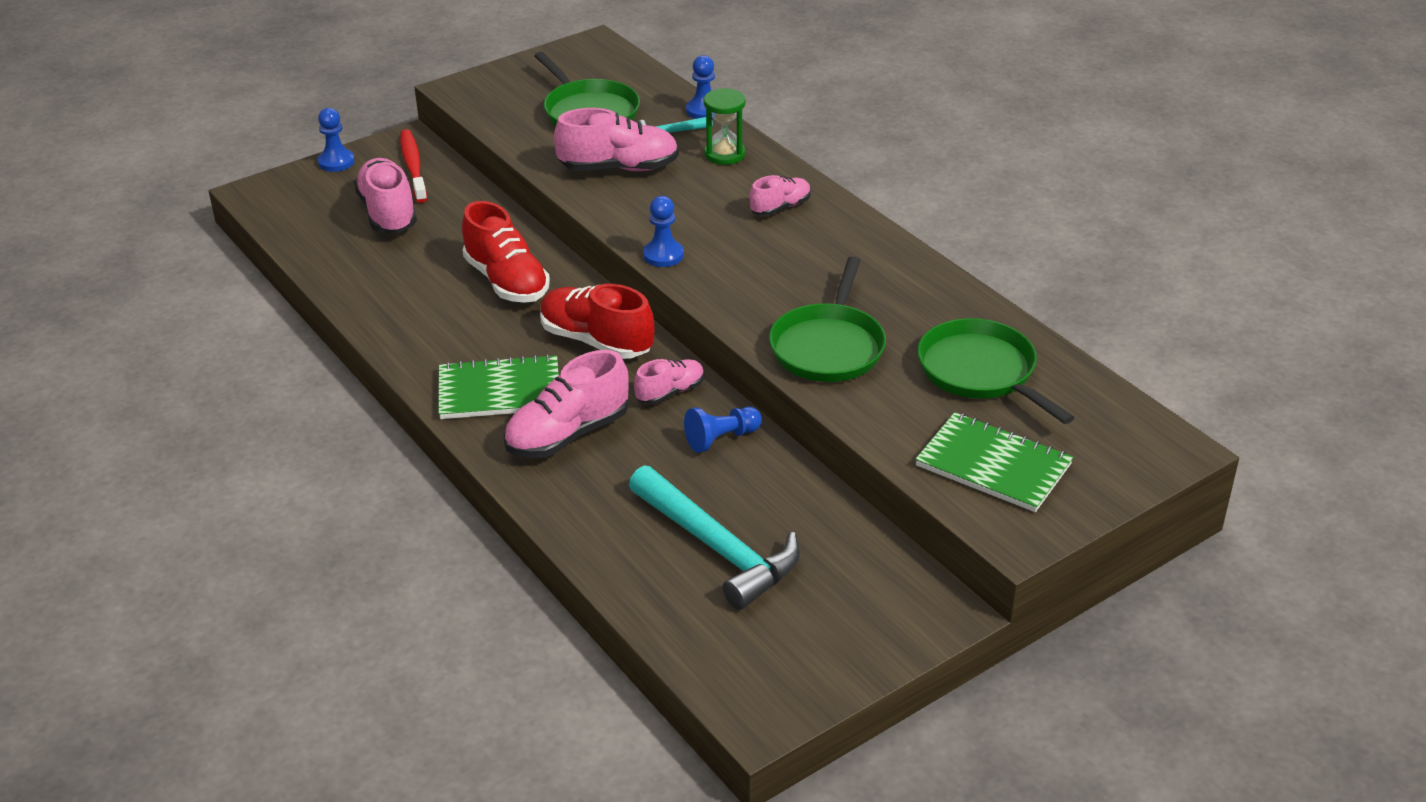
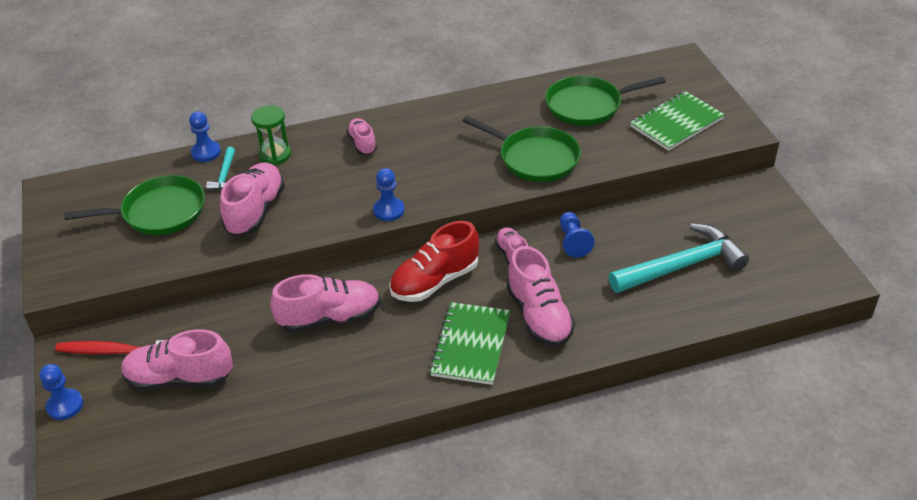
camera: 70 degrees left, 5 degrees up
red shoe [462,201,550,303] -> pink shoe [270,274,381,333]

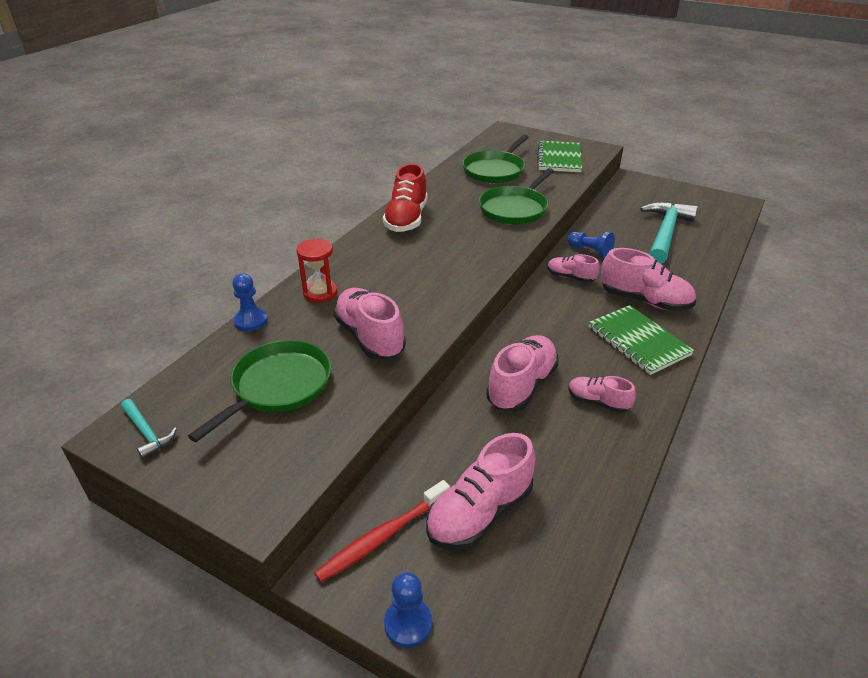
camera: 45 degrees left, 5 degrees down
turquoise hammer [206,147,235,191] -> turquoise hammer moved to [121,399,177,459]
green hourglass [251,105,291,165] -> red hourglass [296,238,337,303]
pink shoe [346,118,377,155] -> pink shoe moved to [568,376,636,413]
blue pawn [373,168,405,221] -> none
red shoe [389,221,479,302] -> red shoe moved to [383,163,427,232]
green pan [463,116,581,182] -> green pan turned 135 degrees clockwise [479,168,554,225]

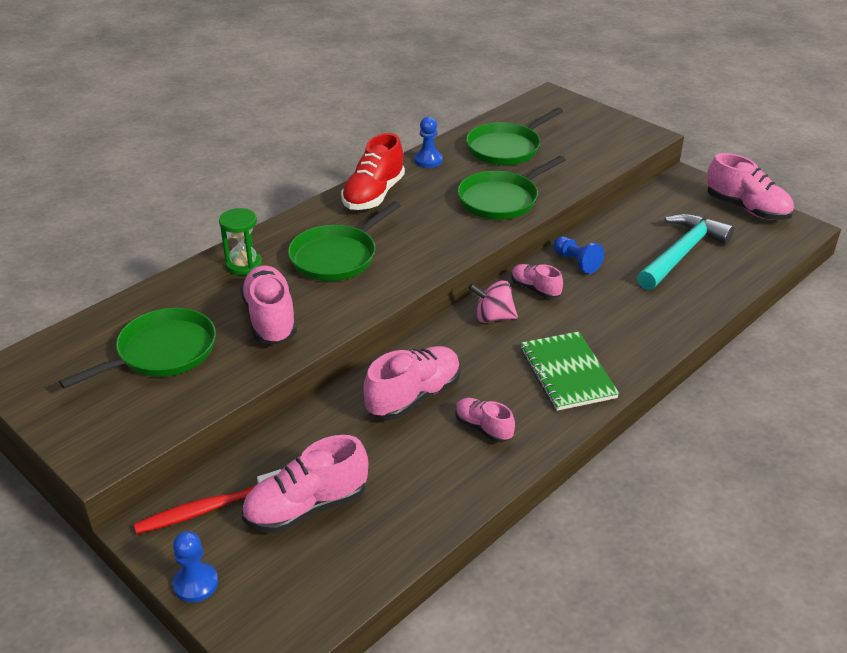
camera: 15 degrees right, 0 degrees up
turquoise hammer [121,399,177,459] -> none
blue pawn [232,273,268,332] -> blue pawn moved to [414,117,443,168]
red hourglass [296,238,337,303] -> green hourglass [219,208,262,275]
green notebook [537,141,582,173] -> none
pink shoe [601,248,696,311] -> pink shoe moved to [706,153,794,220]
none -> green pan [288,201,401,281]
none -> pink spinning top [468,281,518,323]

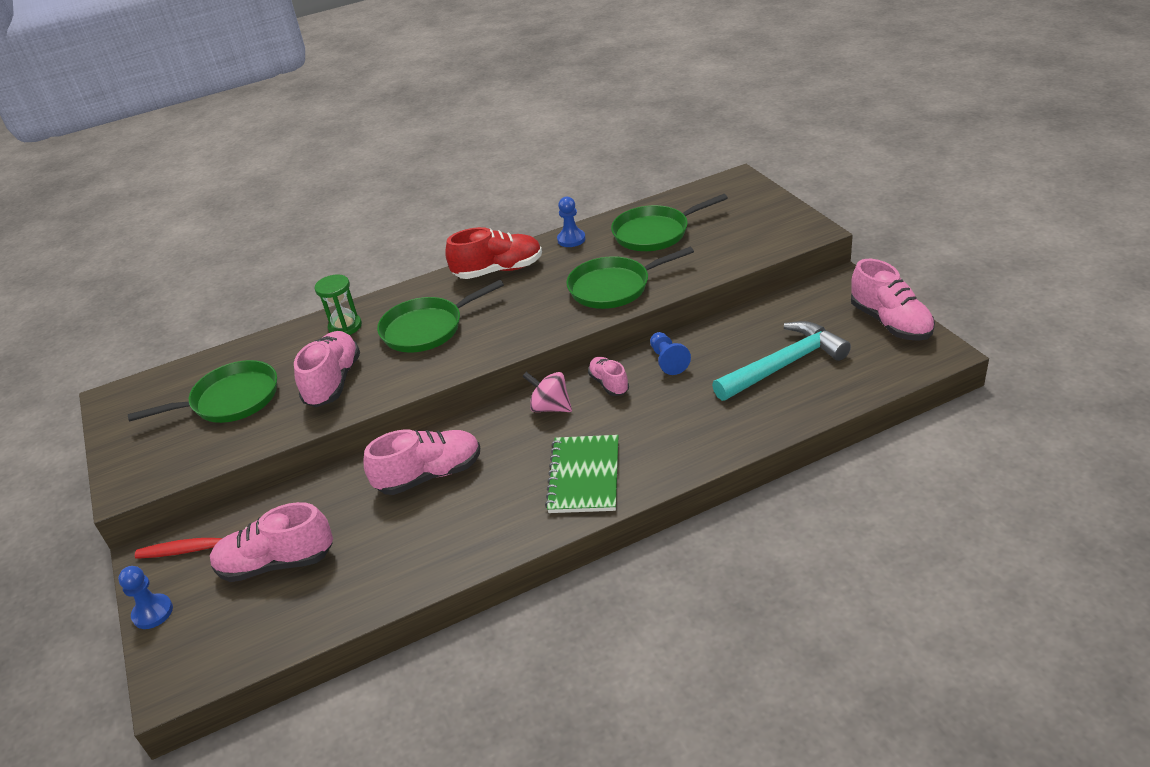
camera: 25 degrees right, 0 degrees up
red shoe [341,133,405,210] -> red shoe turned 150 degrees counterclockwise [445,227,542,279]
pink shoe [455,398,515,442] -> none

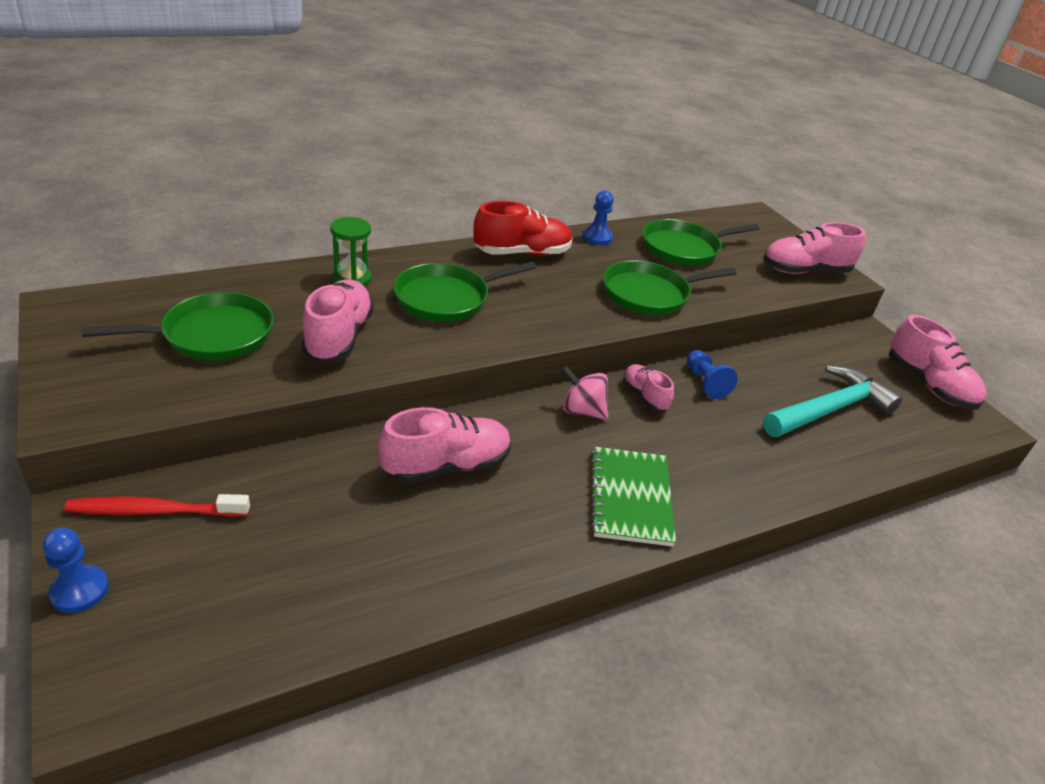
camera: 10 degrees left, 0 degrees up
pink shoe [210,502,333,582] -> pink shoe moved to [763,222,866,274]

